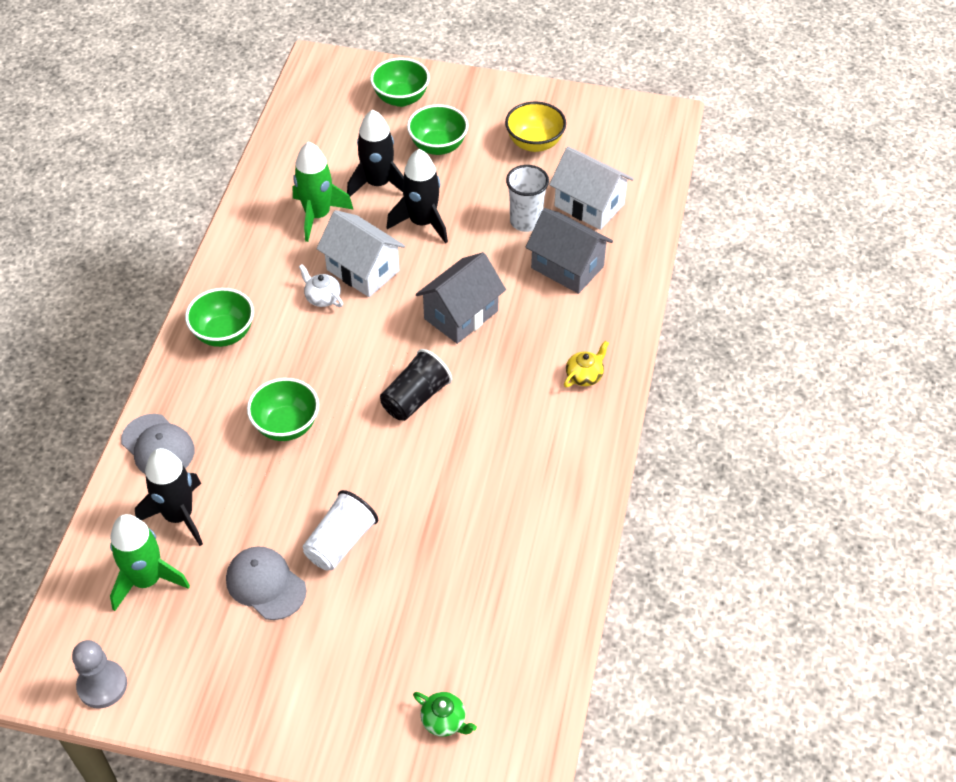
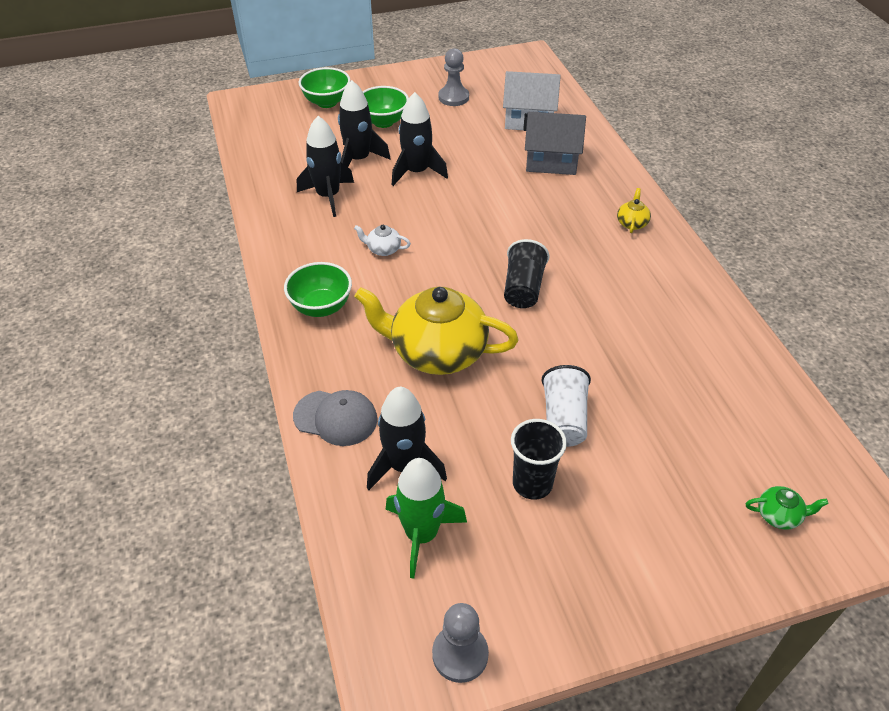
camera: 30 degrees left, 5 degrees down
grey cap [226,547,306,620] -> black cup [511,419,567,500]
green bowl [247,378,319,441] -> yellow teapot [354,287,519,375]
green rocket [293,142,354,242] -> black rocket [297,116,354,217]
white house [317,210,405,297] -> none
grey house [416,252,506,344] -> none
yellow bowl [505,102,566,152] -> grey pawn [439,48,469,106]
white cup [506,165,549,232] -> none

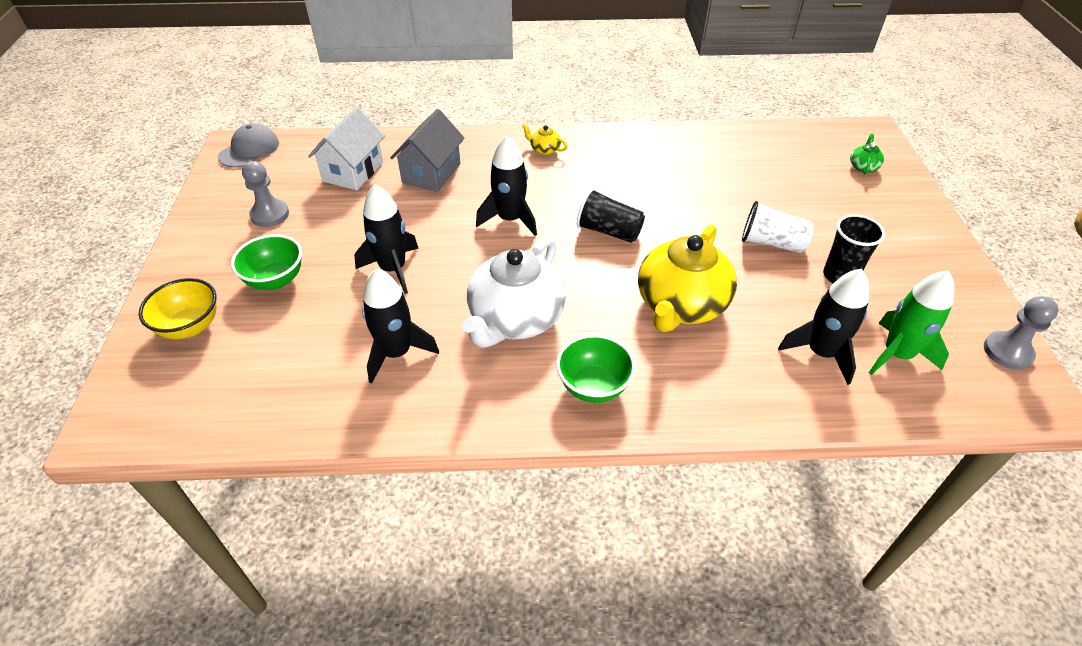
camera: 75 degrees left, 0 degrees up
grey cap [293,390,377,446] -> grey cap moved to [218,123,279,168]
green bowl [298,67,350,108] -> yellow bowl [139,278,217,339]
black rocket [338,80,391,167] -> black rocket moved to [476,135,537,236]
white teapot [354,225,411,256] -> white teapot [462,237,566,348], size x2.48

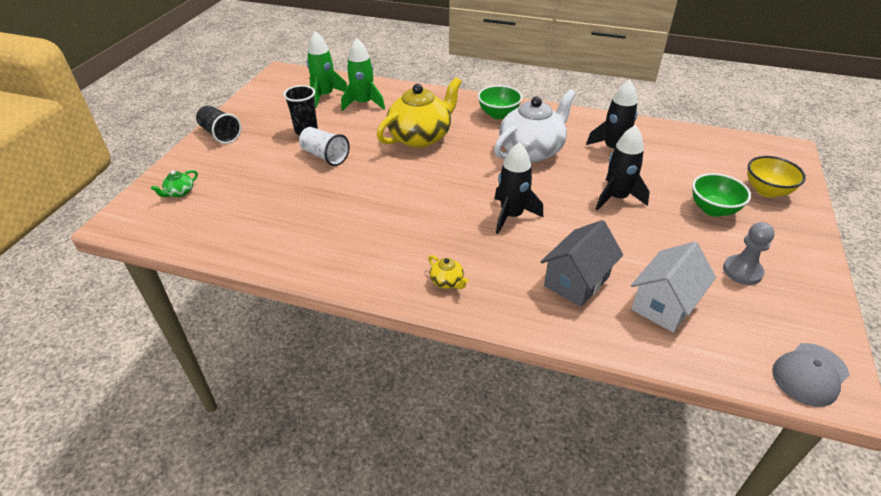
camera: 160 degrees left, 5 degrees down
black cup [577,188,645,243] -> black cup moved to [196,105,241,144]
black rocket [778,269,869,385] -> green rocket [341,38,385,111]
grey pawn [984,296,1058,370] -> none

